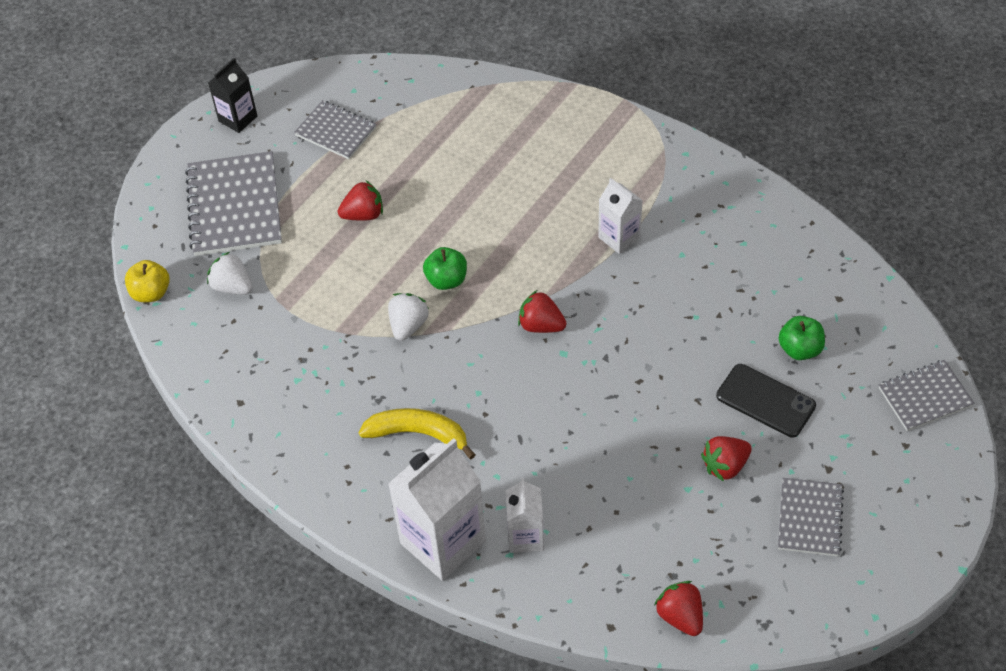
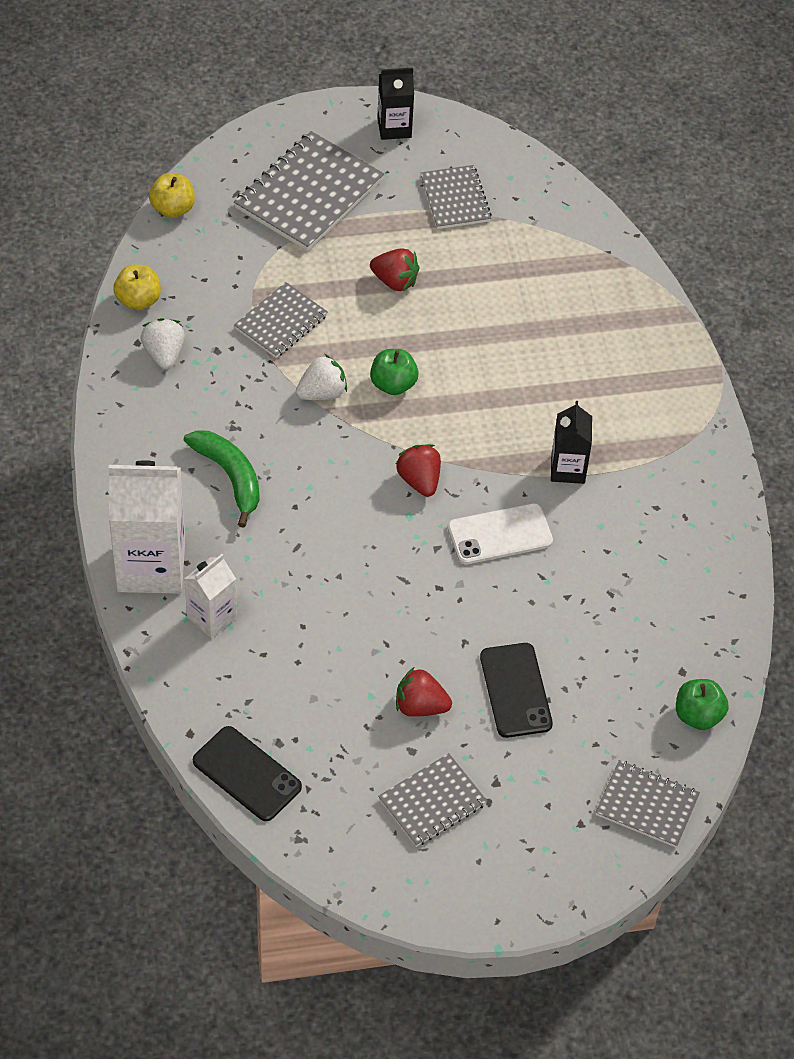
camera: 40 degrees right, 0 degrees up
white strawberry [207,252,253,295] -> white strawberry moved to [140,318,185,370]
yellow banana [359,408,476,459] -> green banana [184,430,259,528]
white carton [598,178,643,254] -> black carton [551,401,592,484]
red strawberry [654,581,703,636] -> black phone [193,726,302,821]
green apple [779,316,825,360] -> green apple moved to [676,679,729,730]
none -> yellow apple [113,264,161,310]
none -> grey notebook [234,282,328,358]
none -> white phone [448,503,553,564]

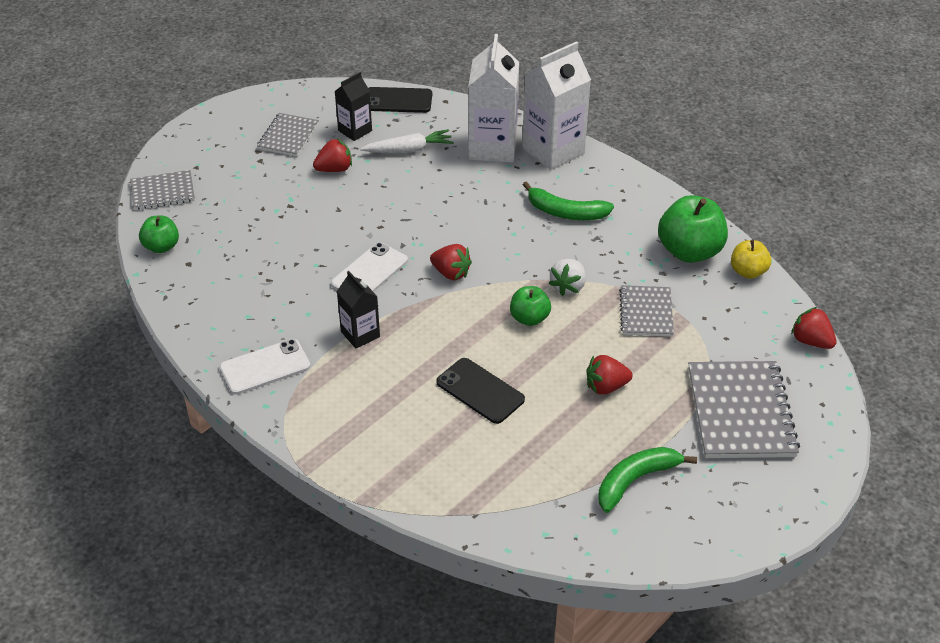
camera: 145 degrees right, 10 degrees down
white strawberry [140,318,185,370] -> green apple [658,195,728,263]
yellow apple [149,173,195,218] -> red strawberry [791,307,837,349]
white carton [184,554,237,638] -> white carton [468,34,519,163], size x1.81
black carton [377,68,414,140] -> black carton moved to [335,72,372,141]
grey notebook [421,165,492,229] -> green banana [598,447,697,513]
black phone [480,643,553,738] -> black phone moved to [436,358,525,424]
none -> white phone [220,339,310,395]
none -> white carrot [360,129,454,153]

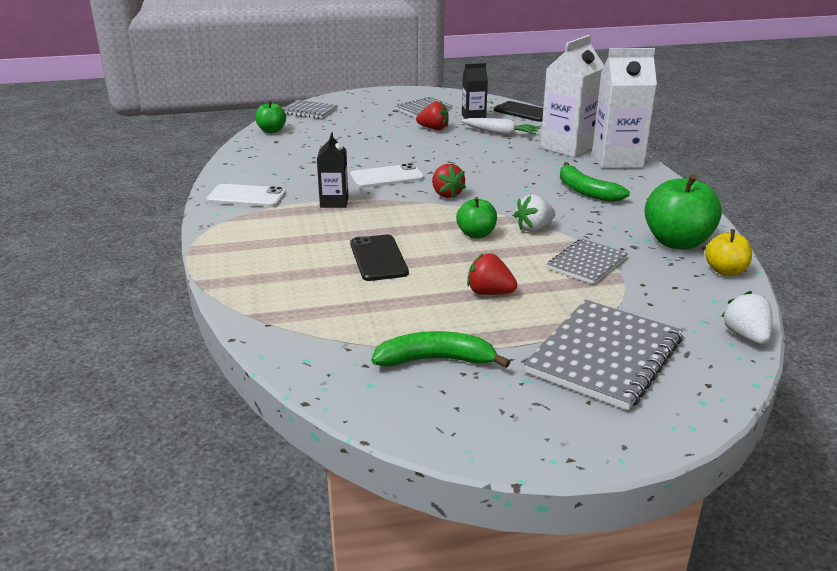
camera: 35 degrees right, 15 degrees down
red strawberry [791,307,837,349] -> white strawberry [721,291,773,344]

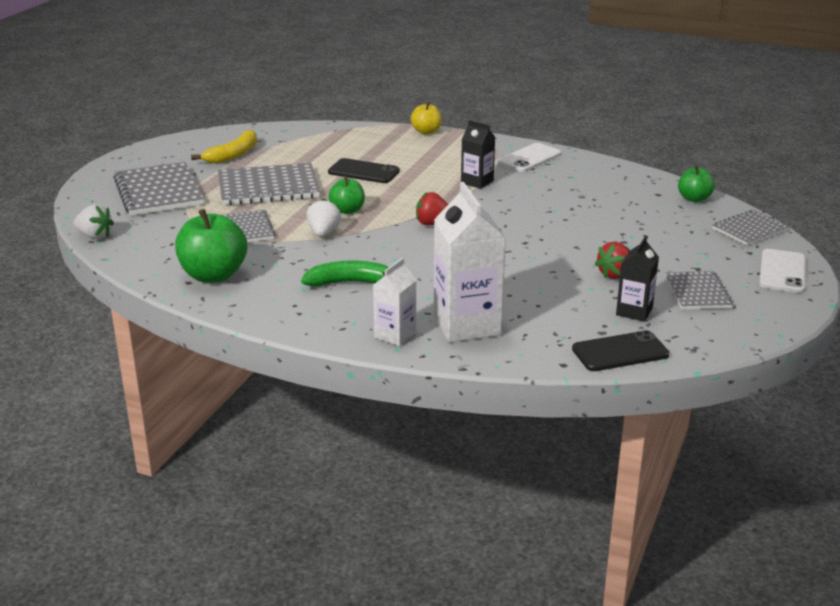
camera: 125 degrees right, 0 degrees up
white phone [350,163,424,188] -> white phone moved to [759,249,806,293]
green banana [371,331,510,368] -> yellow banana [191,129,257,164]
white carrot [461,118,540,136] -> none
red strawberry [467,253,517,295] -> grey notebook [218,163,320,206]
white carton [592,48,657,169] -> white carton [373,258,417,346], size x0.55
yellow apple [705,229,752,276] -> yellow apple moved to [411,102,442,134]

